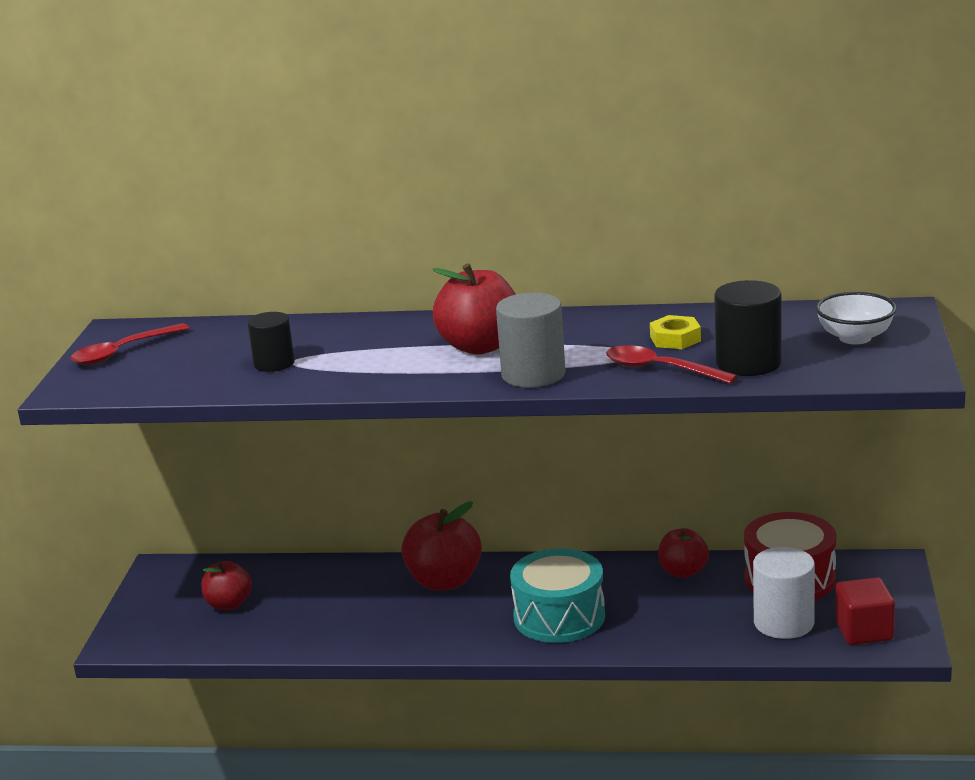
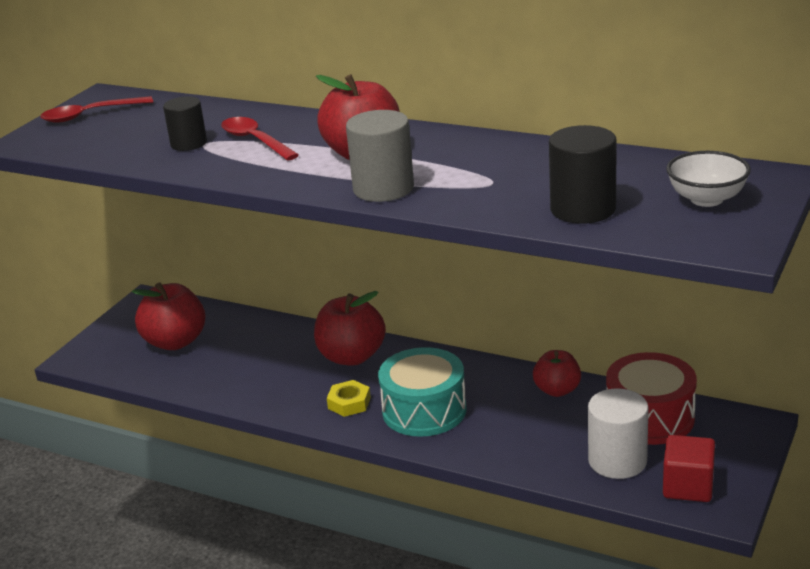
camera: 20 degrees right, 5 degrees up
red apple [201,561,252,610] -> red apple [132,282,205,350], size x1.59
red spoon [606,345,737,384] -> red spoon moved to [221,117,299,161]
yellow nut [650,315,701,349] -> yellow nut moved to [327,380,371,417]

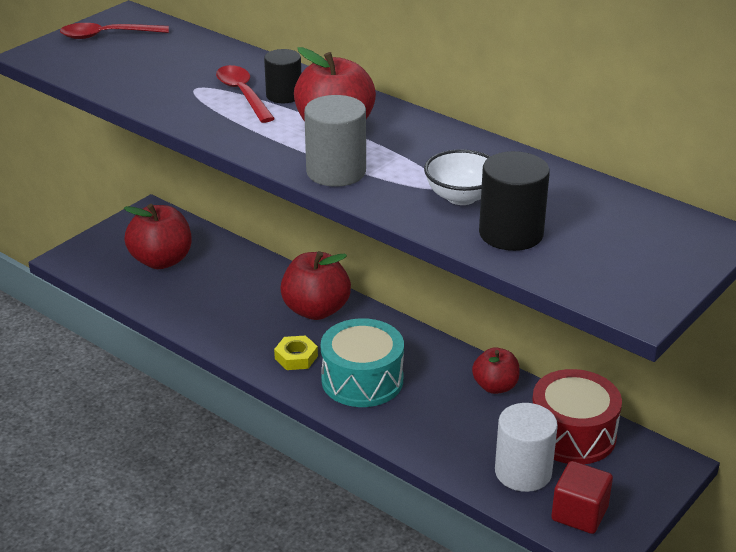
camera: 10 degrees right, 5 degrees up
black cylinder [163,96,207,151] -> black cylinder moved to [264,49,301,103]
white bowl [666,151,751,207] -> white bowl moved to [424,149,491,205]

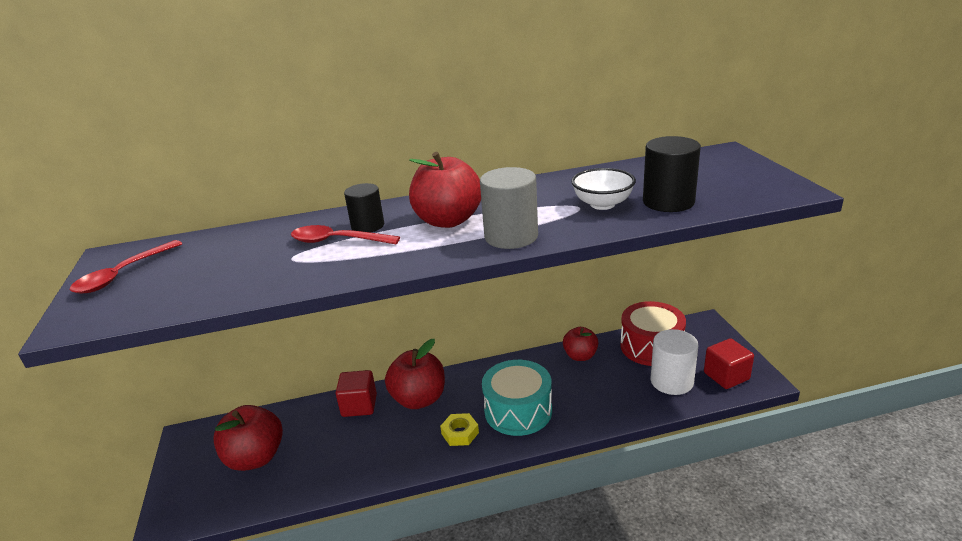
camera: 50 degrees left, 5 degrees down
none -> red cube [335,370,377,417]

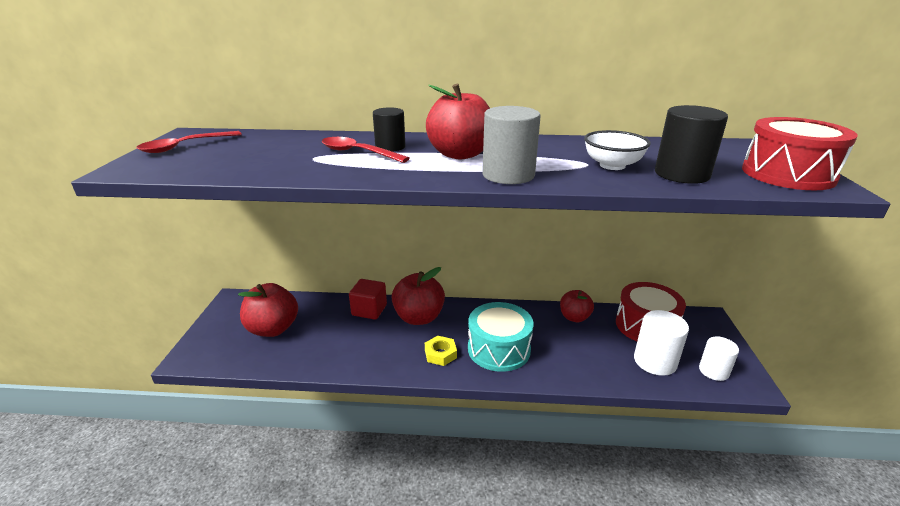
camera: 15 degrees right, 0 degrees up
red cube [704,338,754,389] -> white cylinder [699,336,739,381]
none -> red drum [742,117,858,190]

